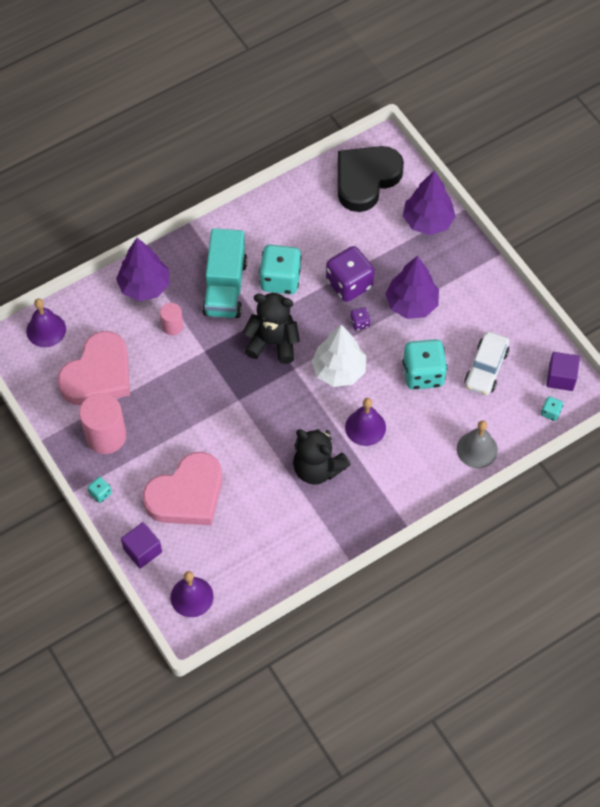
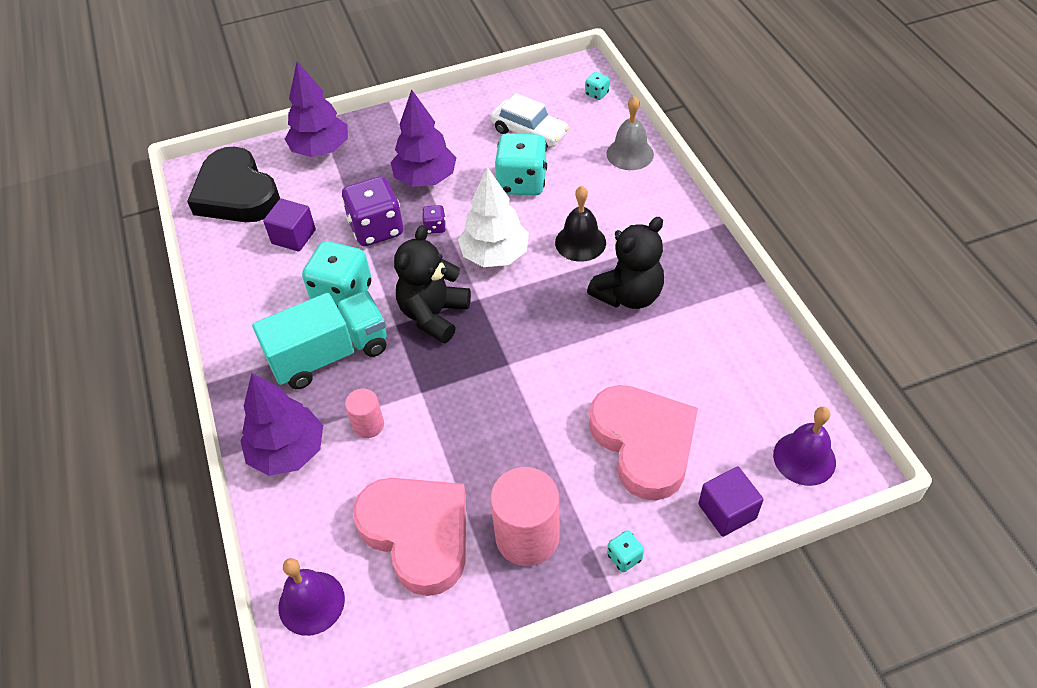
camera: 75 degrees left, 10 degrees down
turquoise truck [202,228,247,318] -> turquoise truck turned 45 degrees counterclockwise [252,291,387,389]
purple bell [345,398,386,446] -> black bell [555,186,606,262]
purple cube [546,352,580,391] -> purple cube moved to [263,199,316,252]

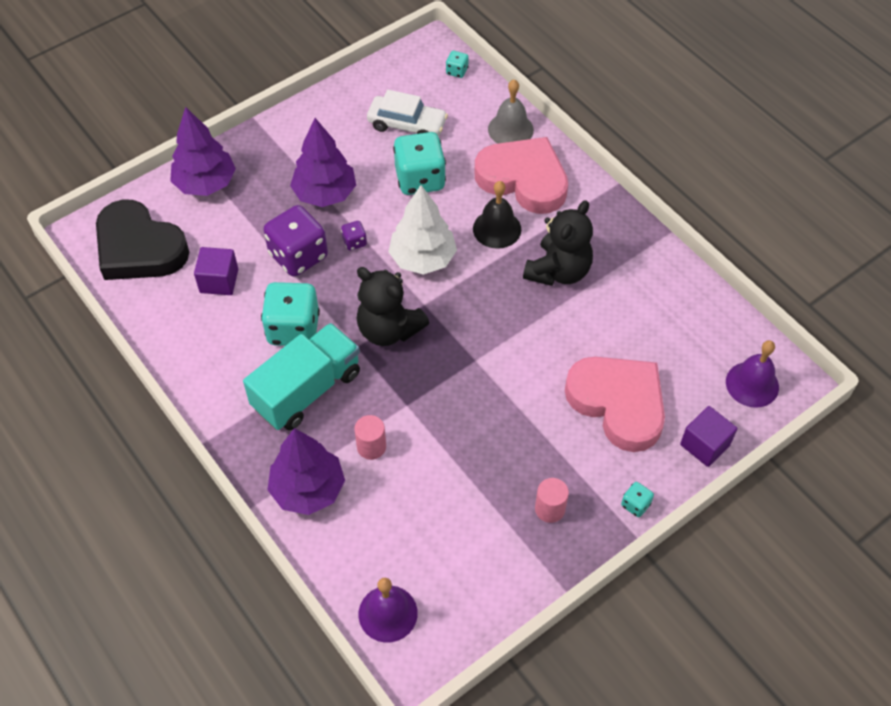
camera: 20 degrees left, 5 degrees up
pink heart [353,478,466,596] -> pink heart moved to [474,137,568,214]
black teddy bear [394,225,471,343] -> black teddy bear turned 60 degrees counterclockwise [357,267,429,346]
pink cylinder [490,467,560,566] -> pink cylinder [535,478,569,523], size x0.54

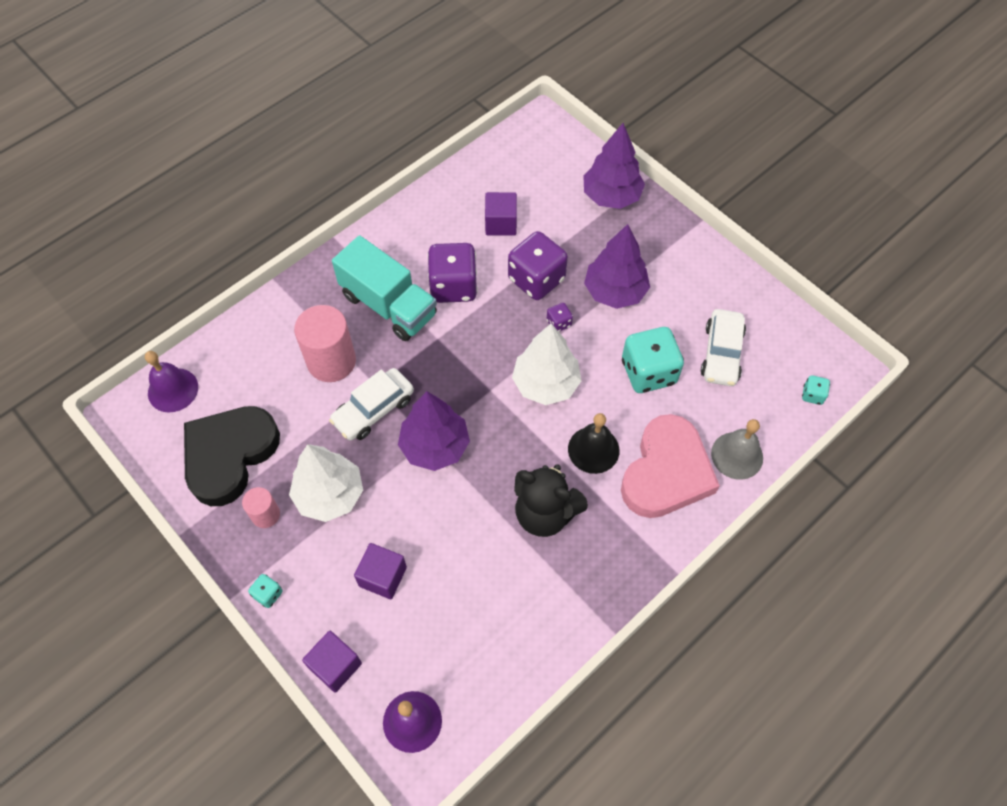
camera: 85 degrees right, 5 degrees up
black heart [96,199,189,280] -> black heart moved to [184,406,280,506]
turquoise dice [261,282,320,346] -> purple dice [427,243,478,303]
purple tree [268,428,345,515] -> purple tree moved to [398,391,470,471]
pink cylinder [354,415,386,460] -> pink cylinder [294,305,356,382], size x1.85
black teddy bear [357,267,429,346] -> none
pink heart [565,357,665,452] -> purple cube [354,543,407,599]
none -> white tree [289,444,363,522]
none -> white car [329,368,414,441]

